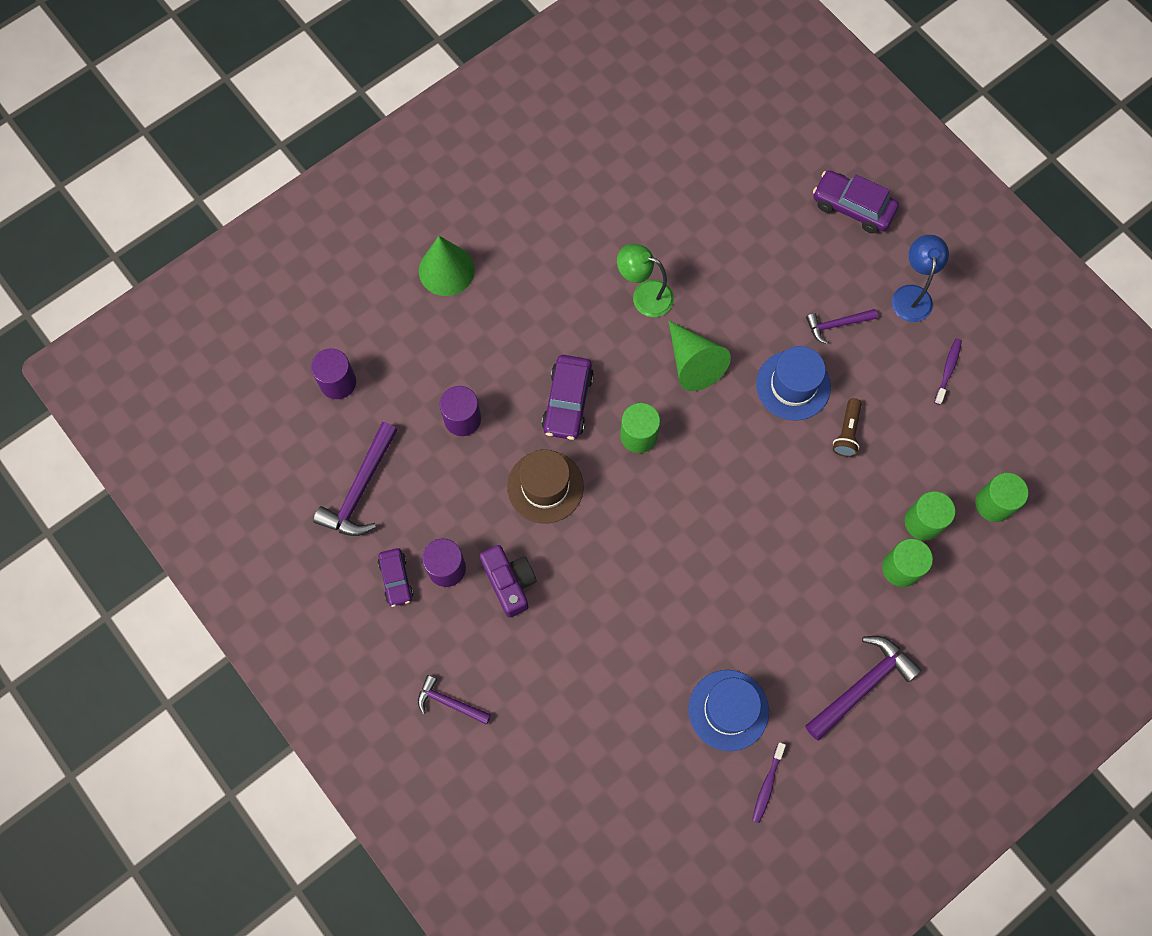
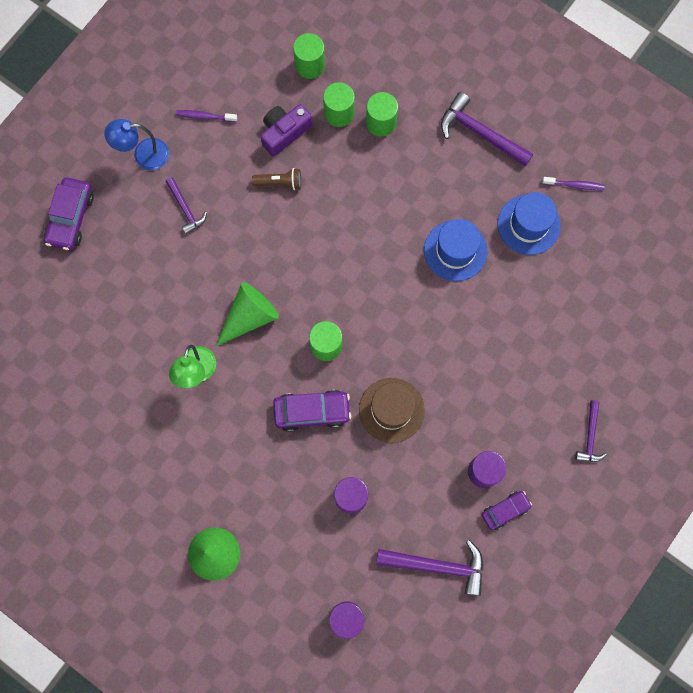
camera: 105 degrees left, 5 degrees up
purple camera [479,545,537,618] -> purple camera moved to [261,104,312,157]
blue hat [756,346,831,421] -> blue hat moved to [424,219,487,281]

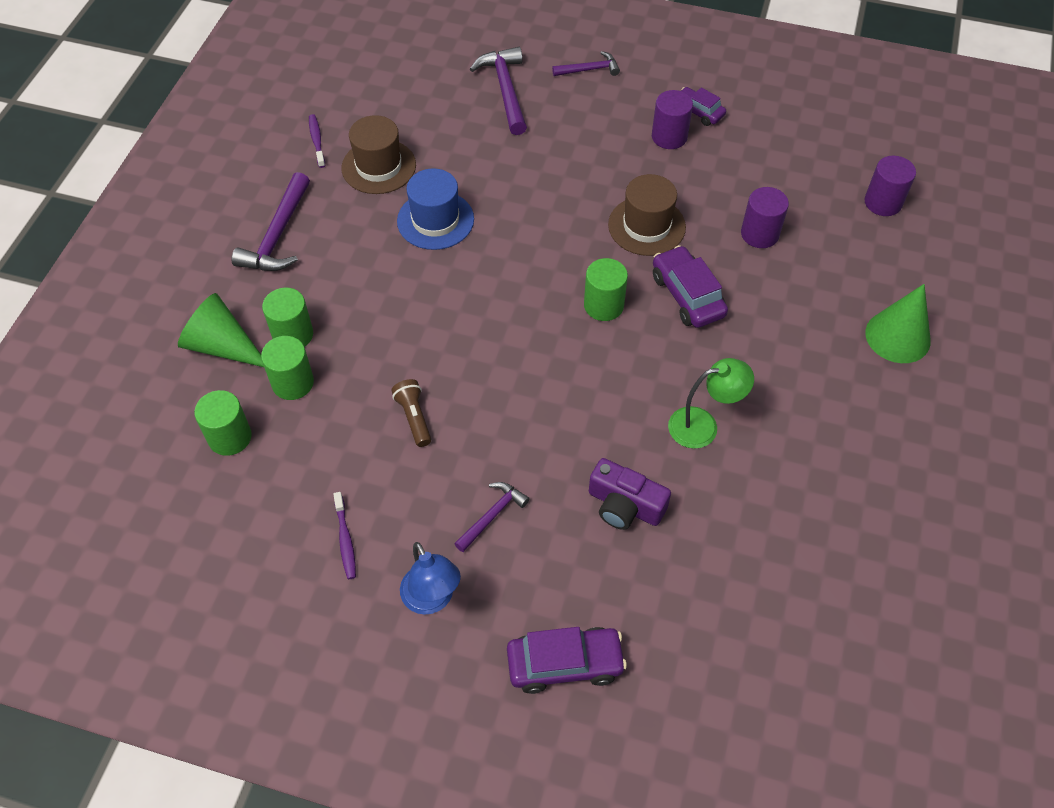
camera: 110 degrees left, 20 degrees down
green cone [216,282,279,346] -> green cone moved to [178,293,264,367]
purple camera [261,104,312,157] -> purple camera moved to [589,458,671,530]
purple hammer [376,540,483,596] -> purple hammer moved to [470,47,527,135]
blue hat [498,192,561,255] -> brown hat [342,115,416,194]

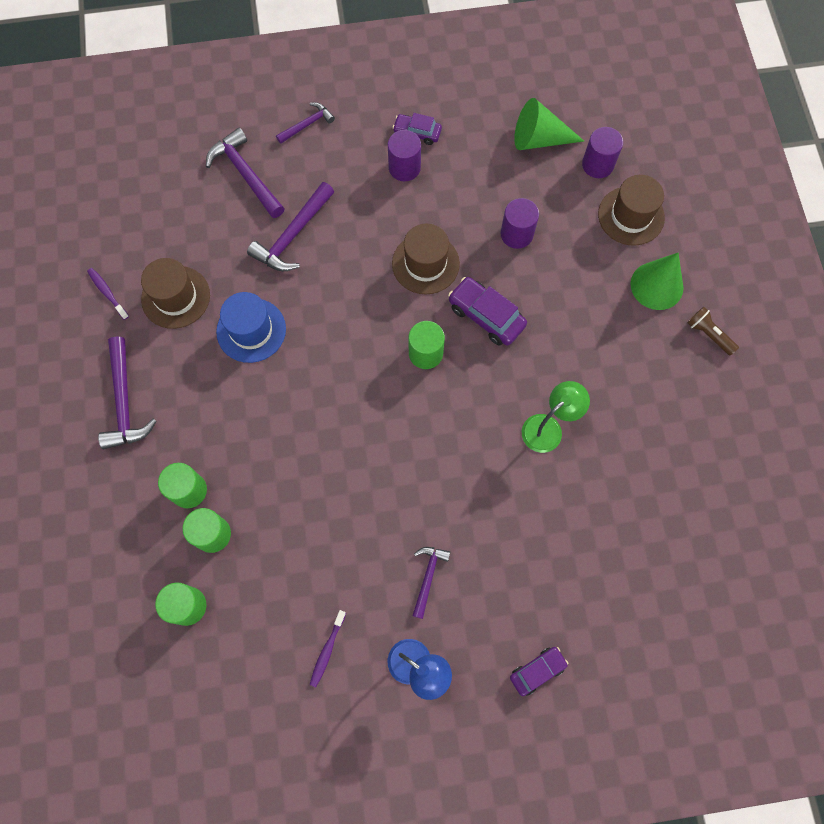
camera: 25 degrees left, 15 degrees up
green cone [178,293,264,367] -> green cone moved to [514,98,584,150]
purple toothbrush [333,492,356,579] -> purple toothbrush turned 60 degrees clockwise [310,610,346,687]
brown flashlight [391,379,431,447] -> brown flashlight moved to [687,307,739,356]
purple car [507,627,627,694] -> purple car [510,647,568,696], size x0.64
purple camera [589,458,671,530] -> none
none -> purple hammer [247,182,334,271]
none -> brown hat [598,175,665,246]

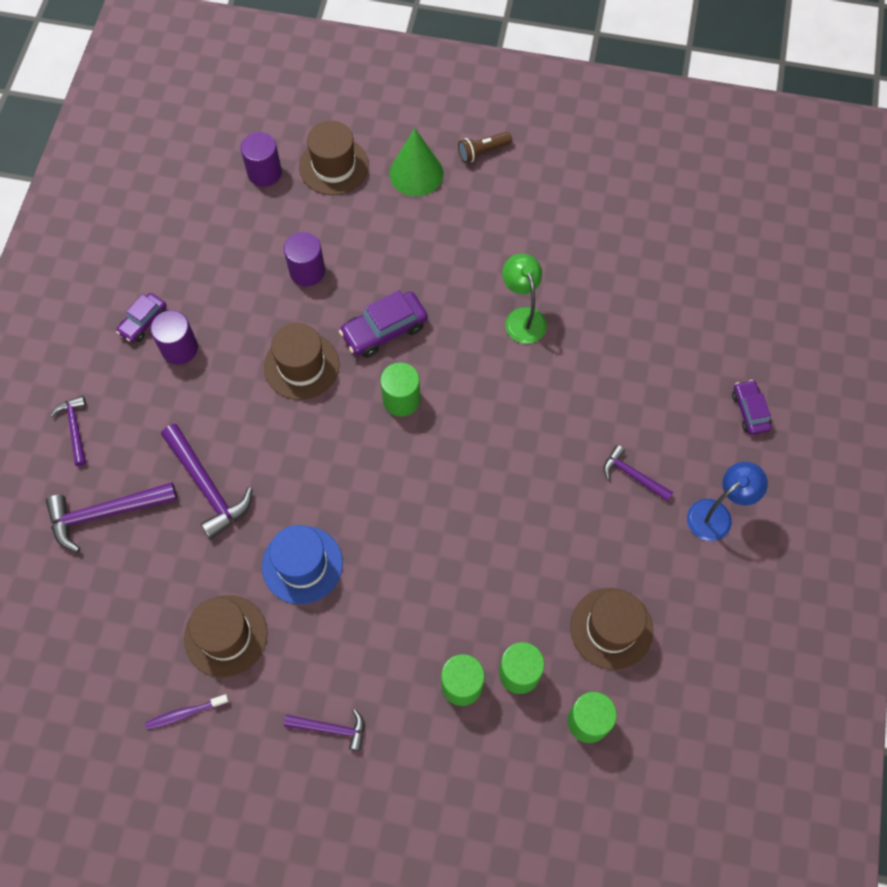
camera: 70 degrees left, 5 degrees down
purple hammer [98,336,157,449] -> purple hammer [284,709,364,751], size x0.59
purple toothbrush [310,610,346,687] -> none
green cone [514,98,584,150] -> none
none -> brown hat [570,588,653,670]

